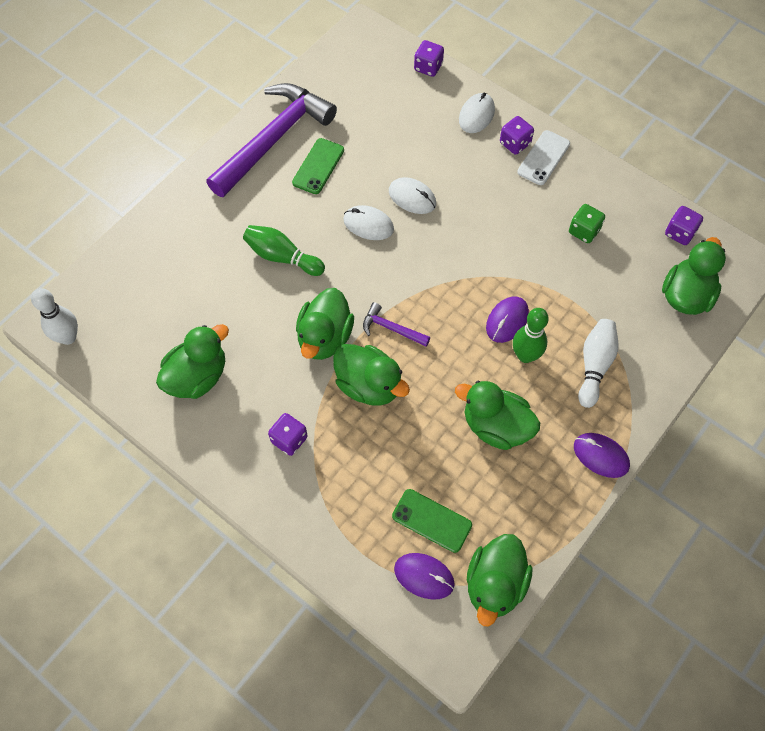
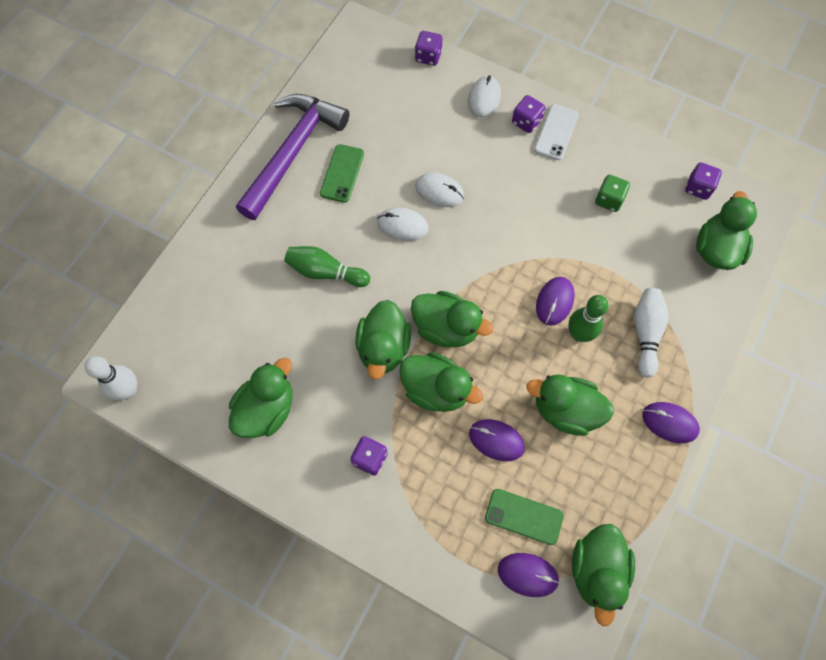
camera: 10 degrees left, 5 degrees up
purple hammer [363,302,431,347] -> green duck [411,291,493,347]
none -> purple mouse [469,419,525,461]

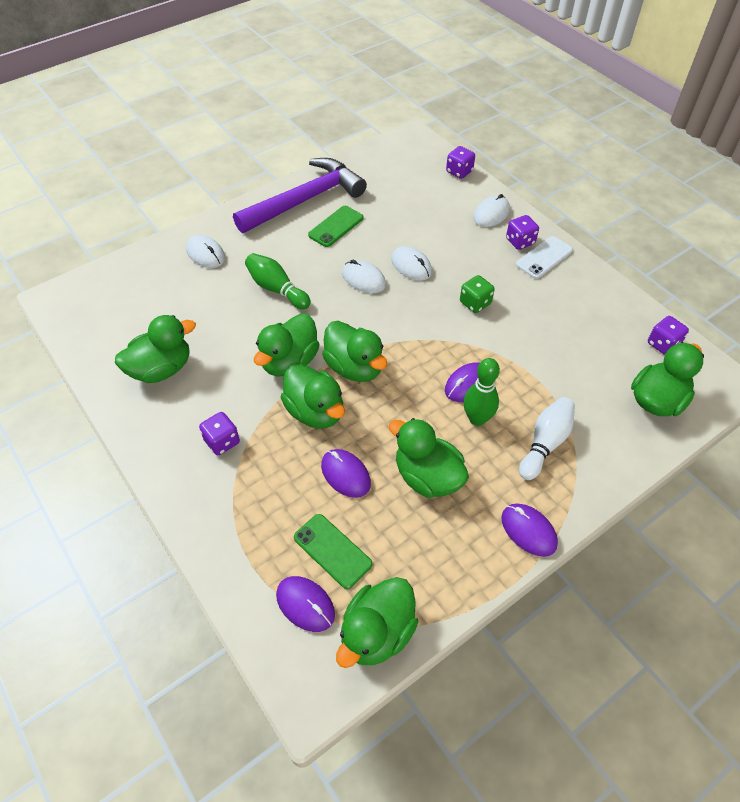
camera: 25 degrees right, 15 degrees down
white bowling pin [85,356,137,400] -> none
green dice [595,175,630,212] -> green dice moved to [460,275,495,313]
none -> white mouse [186,235,225,268]

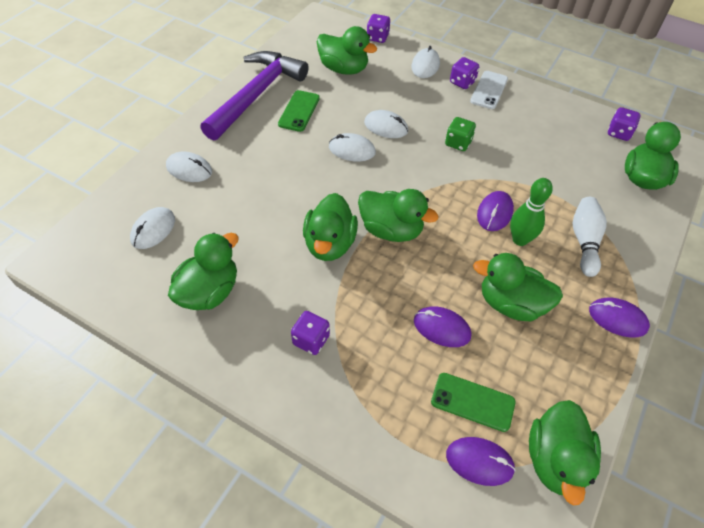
camera: 25 degrees left, 0 degrees up
green bowling pin [245,253,311,309] -> none
green duck [280,363,345,429] -> green duck moved to [317,26,377,75]
none -> white mouse [130,207,175,249]

